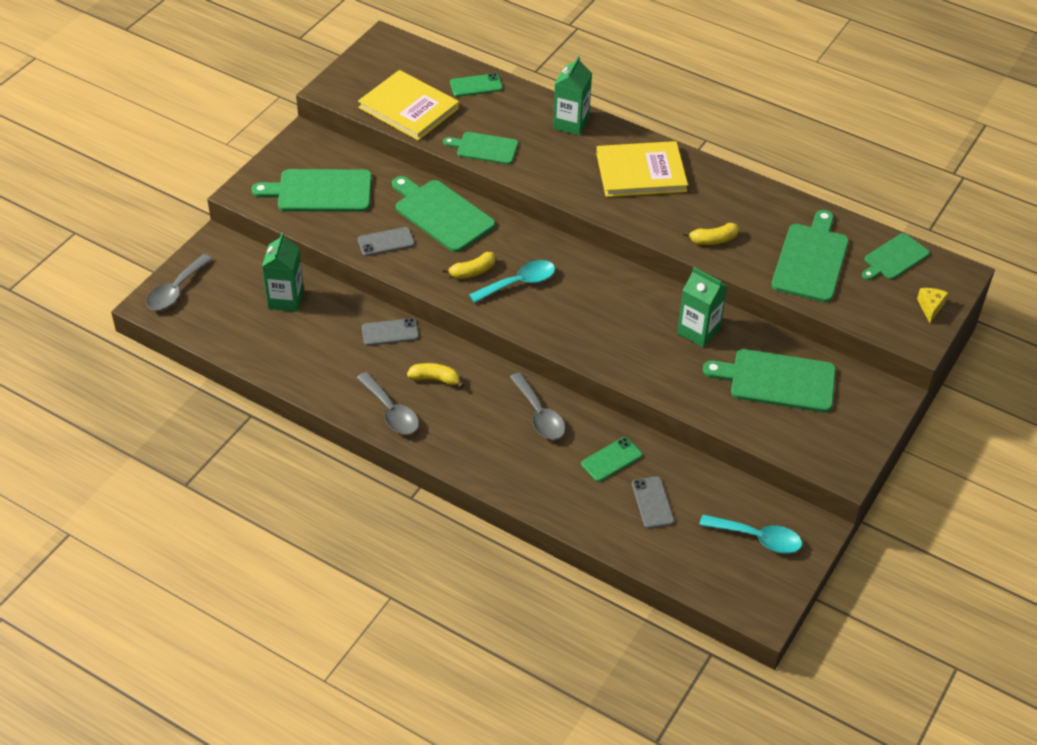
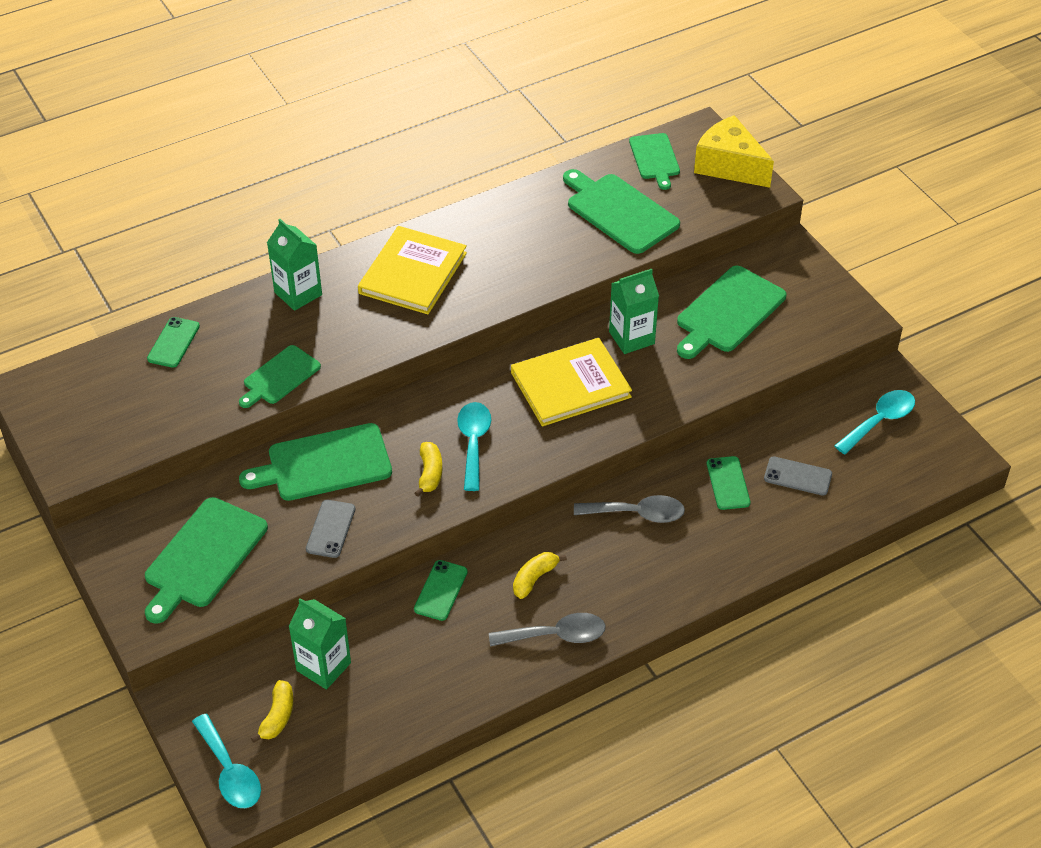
camera: 60 degrees left, 0 degrees up
grey spoon [146,254,212,310] -> turquoise spoon [192,714,261,808]
yellow book [358,70,459,141] -> yellow book moved to [511,338,632,426]
grey phone [362,318,419,346] -> green phone [414,560,468,621]
yellow banana [683,223,739,245] -> yellow banana moved to [251,680,293,743]
yellow cheese [917,288,948,323] -> yellow cheese [694,115,774,188], size x2.21

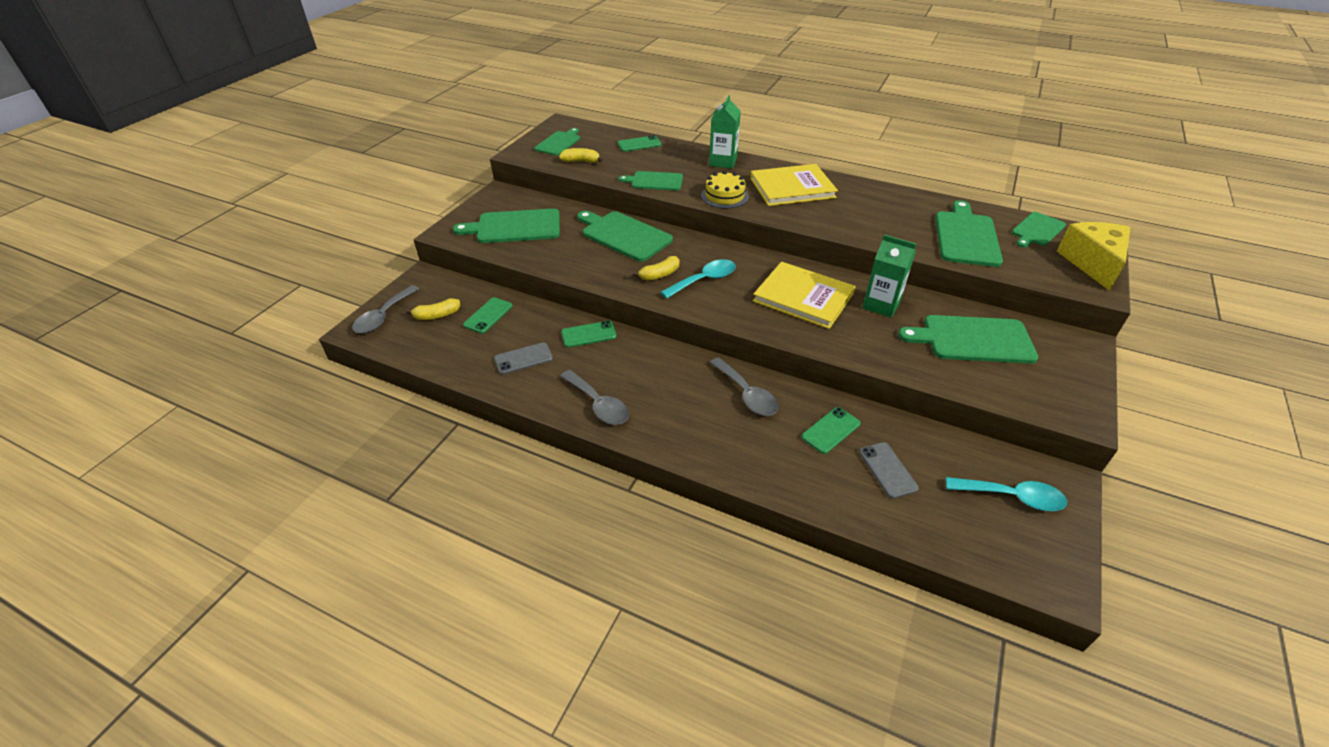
camera: 55 degrees right, 5 degrees down
turquoise spoon [192,714,261,808] -> grey spoon [352,285,419,334]
green carton [288,598,351,690] -> green phone [463,297,513,333]
grey phone [306,500,355,558] -> grey phone moved to [494,342,553,374]
yellow banana [513,552,567,599] -> yellow banana moved to [559,148,603,163]
none -> green cutting board [535,128,580,156]
none -> yellow cake [701,171,749,208]

